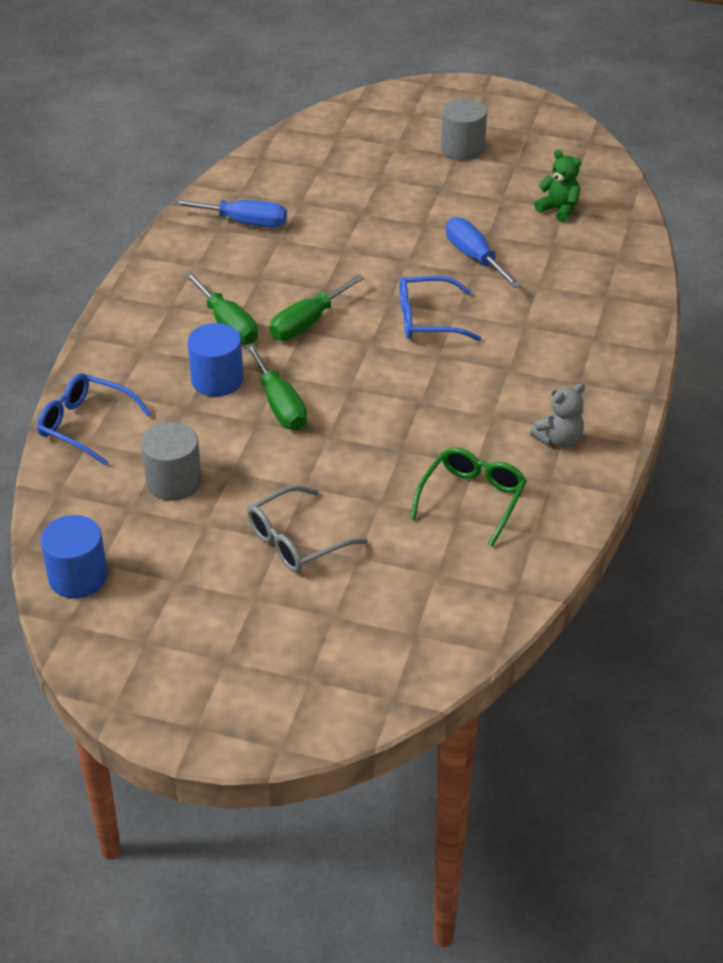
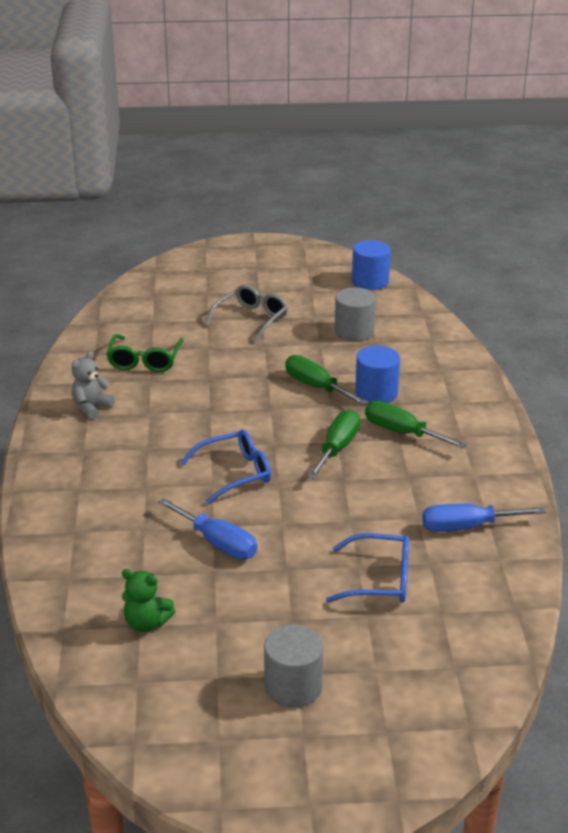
camera: 160 degrees right, 10 degrees down
blue glasses [37,373,152,466] -> blue glasses moved to [326,533,409,603]

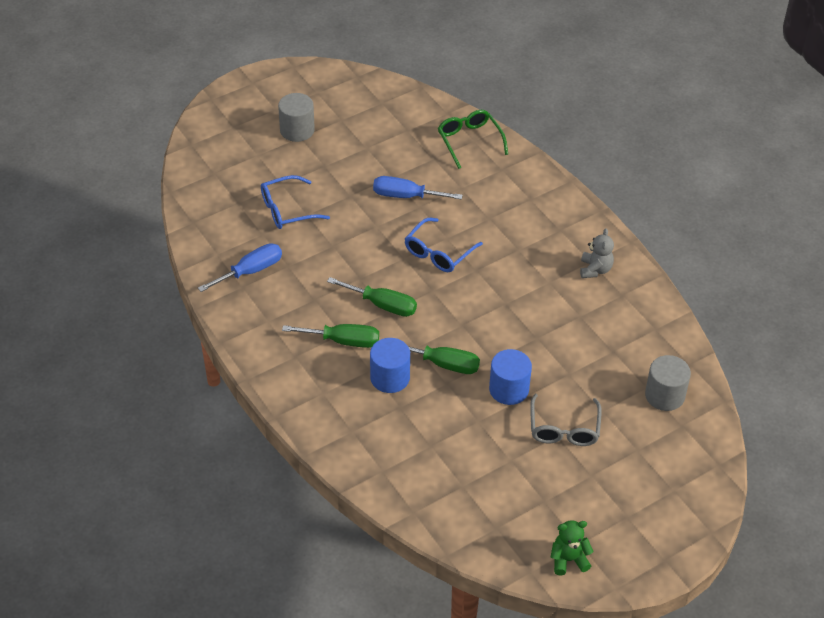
camera: 150 degrees right, 15 degrees up
green glasses [106,334,183,372] -> green glasses moved to [438,110,508,169]
green teddy bear [122,569,175,632] -> green teddy bear moved to [551,520,594,576]
green screwdriver [307,410,360,479] -> green screwdriver turned 60 degrees counterclockwise [327,277,417,317]
grey cylinder [335,287,376,341] -> grey cylinder moved to [645,355,691,411]
blue cylinder [352,240,391,290] -> blue cylinder moved to [489,349,532,405]

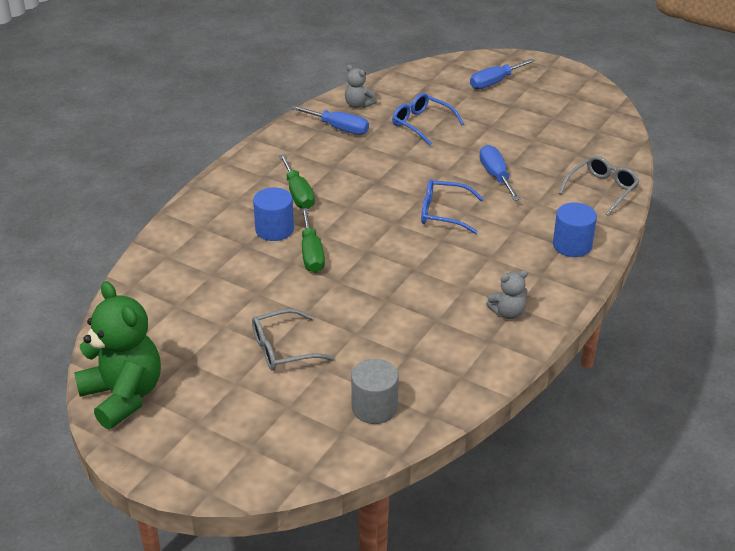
camera: 65 degrees right, 10 degrees down
grey cylinder [278,93,315,142] -> none
green screwdriver [327,277,417,317] -> none
green glasses [438,110,508,169] -> grey glasses [559,156,639,216]
blue cylinder [489,349,532,405] -> blue cylinder moved to [553,202,597,257]
green teddy bear [551,520,594,576] -> green teddy bear [74,281,161,429], size x2.06
none -> grey teddy bear [345,65,377,108]
none -> blue screwdriver [470,58,535,89]

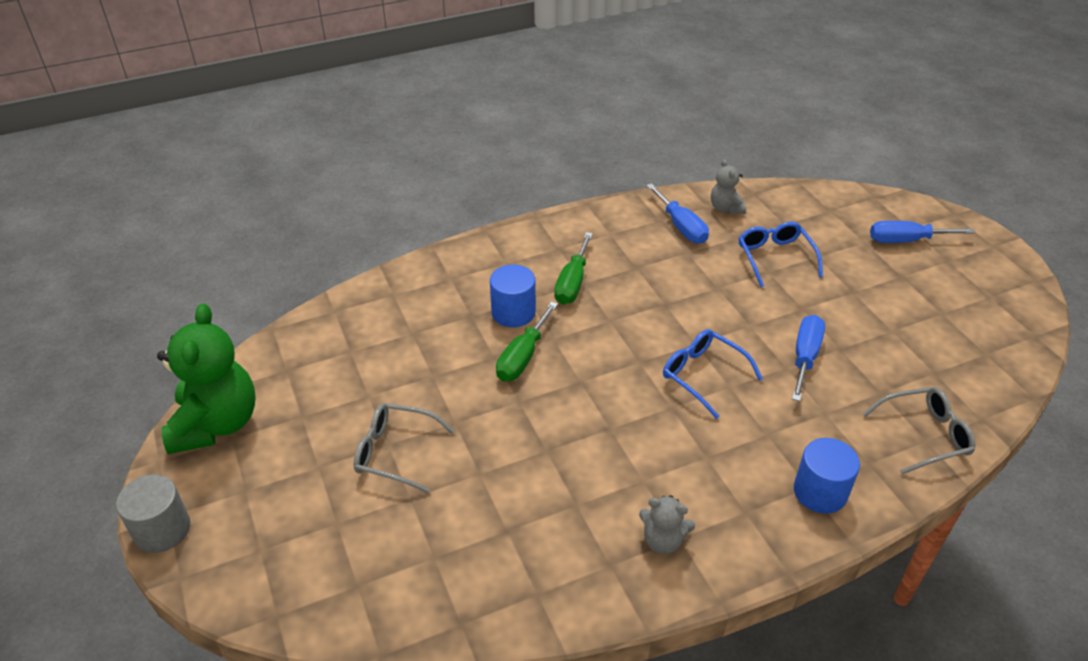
camera: 35 degrees right, 5 degrees up
grey cylinder [351,359,399,424] -> grey cylinder moved to [116,474,190,553]

